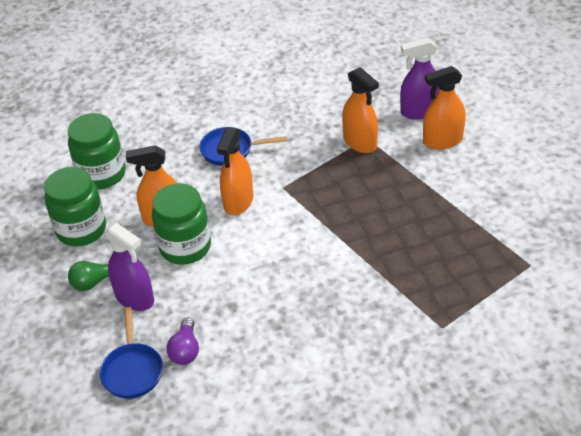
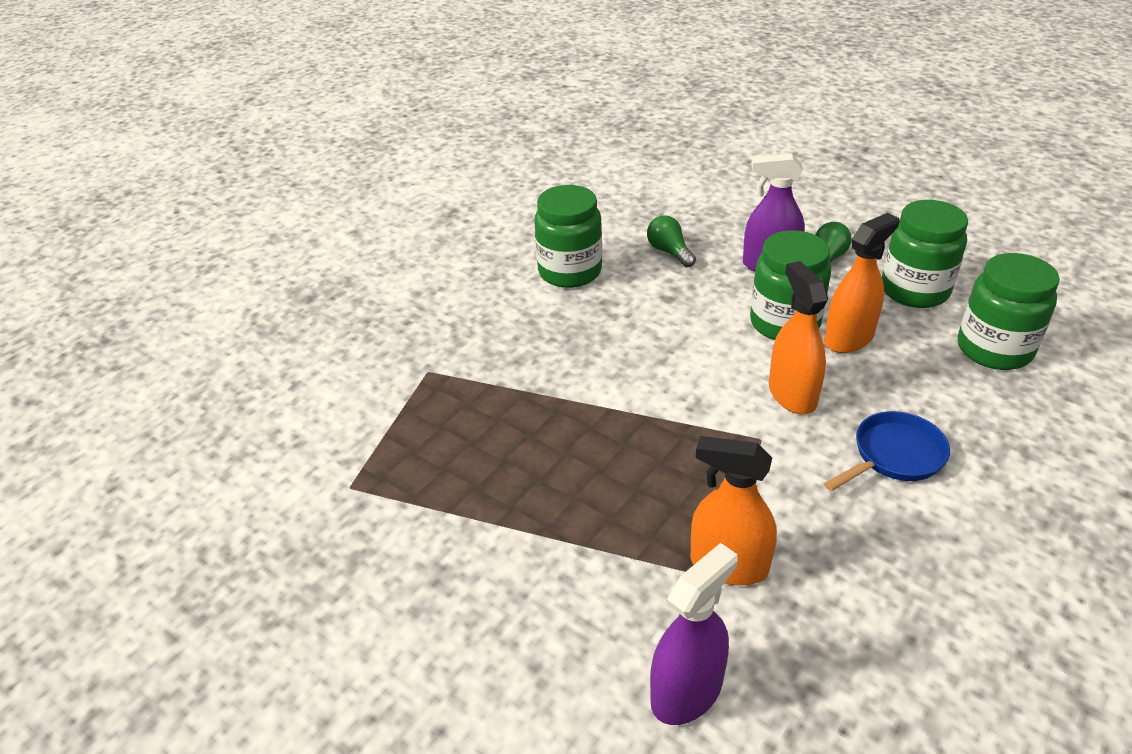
camera: 145 degrees right, 5 degrees down
blue pan [99,307,163,399] -> none
purple light bulb [166,317,199,365] -> green light bulb [647,215,696,267]
orange spray bottle [423,66,466,149] -> none
none -> green jar [534,185,602,288]

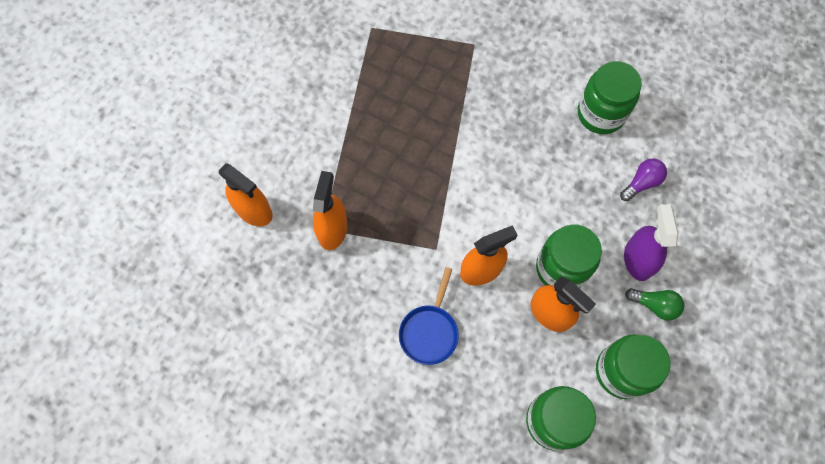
camera: 80 degrees right, 30 degrees up
green light bulb [647,215,696,267] -> purple light bulb [620,158,667,201]
purple spray bottle [650,543,738,725] -> orange spray bottle [219,163,273,226]
blue pan [824,411,950,491] -> blue pan turned 60 degrees clockwise [399,267,459,365]

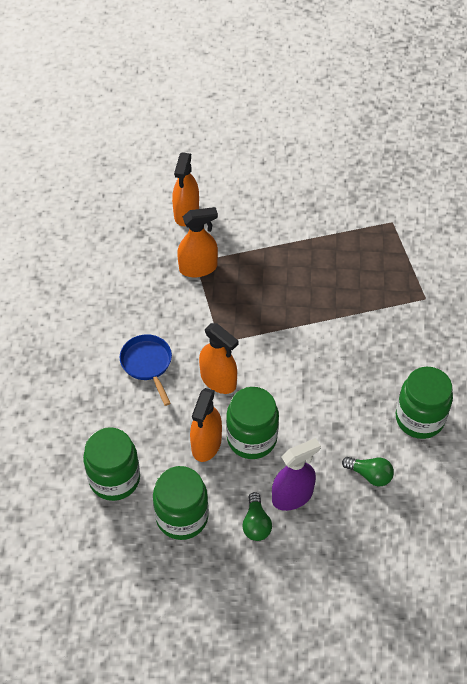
camera: 65 degrees right, 15 degrees down
blue pan [399,267,459,365] -> blue pan turned 75 degrees clockwise [120,334,172,406]
purple light bulb [620,158,667,201] -> green light bulb [342,457,394,486]

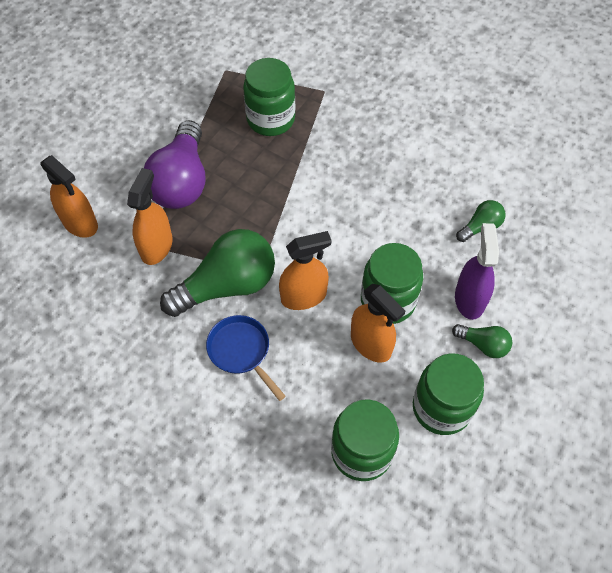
camera: 60 degrees left, 5 degrees up
blue pan [120,334,172,406] -> blue pan turned 45 degrees clockwise [206,315,286,401]
green jar [396,367,453,439] -> green jar moved to [243,58,295,136]
none -> purple light bulb [144,120,206,209]
none -> green light bulb [160,229,275,317]

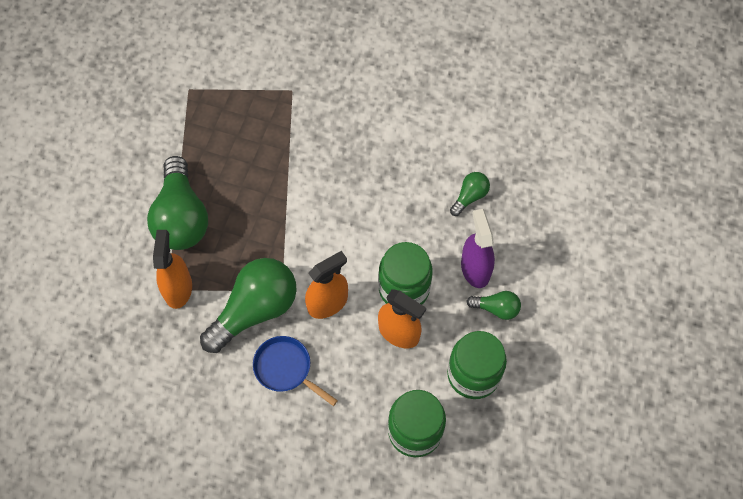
camera: 15 degrees left, 5 degrees up
orange spray bottle [41,155,98,238] -> none
purple light bulb [144,120,206,209] -> green light bulb [147,156,208,250]
green jar [243,58,295,136] -> none

